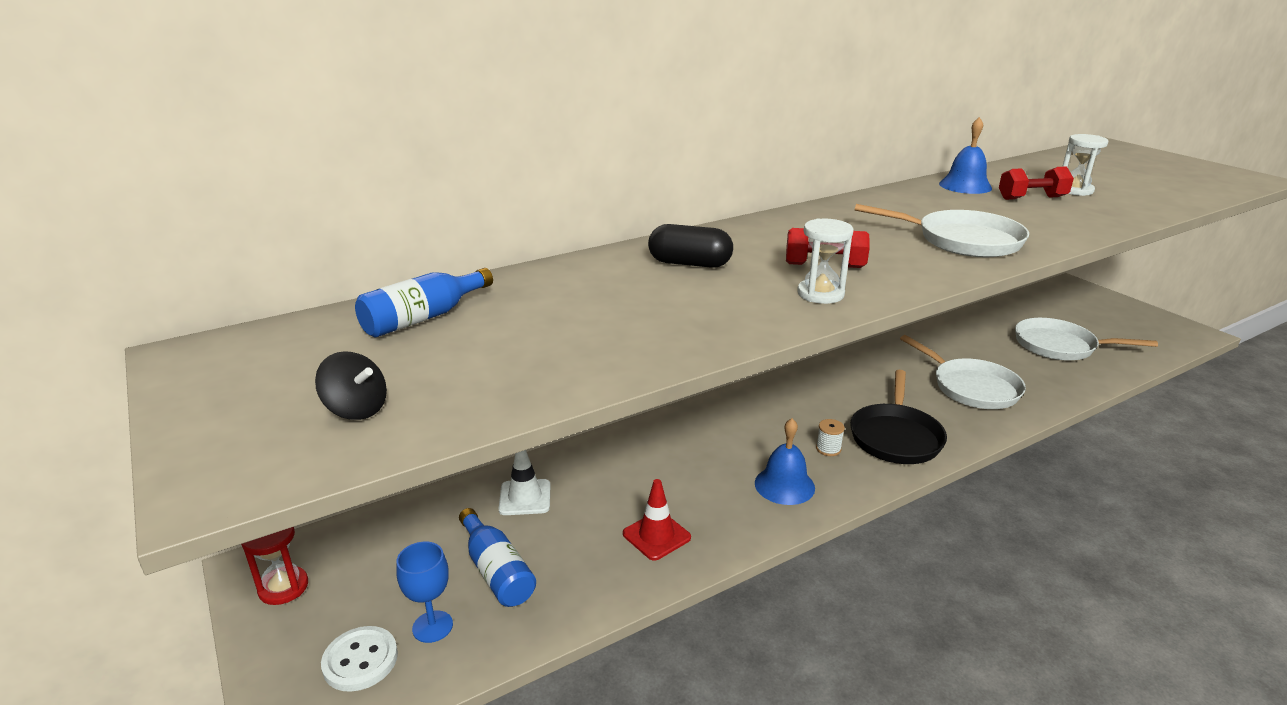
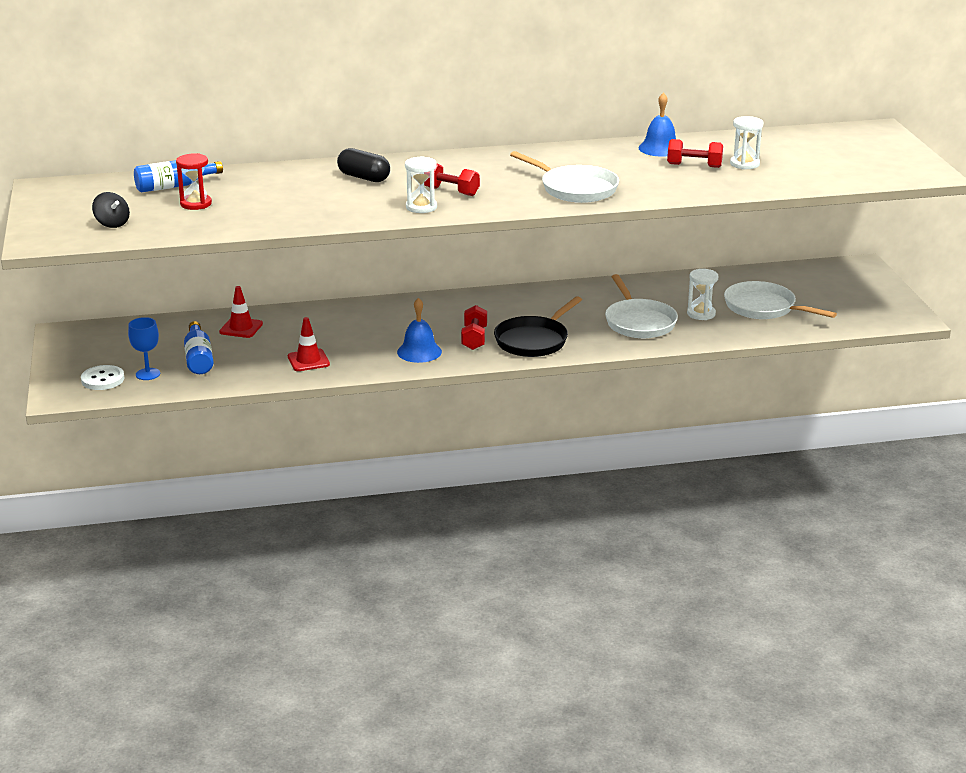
camera: 20 degrees right, 0 degrees up
red hourglass [241,527,308,605] -> red hourglass moved to [176,153,212,210]
white traffic cone [499,450,551,515] -> red traffic cone [219,286,263,338]
white spool [816,419,845,456] -> red dumbbell [461,305,487,350]
none -> white hourglass [687,269,718,320]

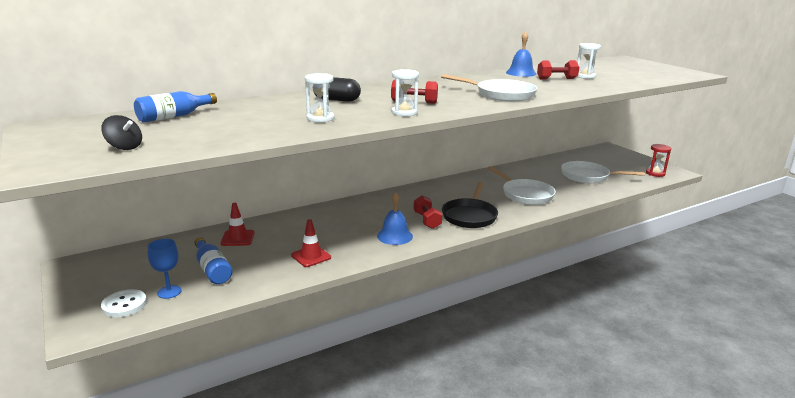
camera: 20 degrees left, 5 degrees down
red hourglass [176,153,212,210] -> red hourglass moved to [646,144,671,177]
white hourglass [687,269,718,320] -> white hourglass moved to [305,73,334,123]

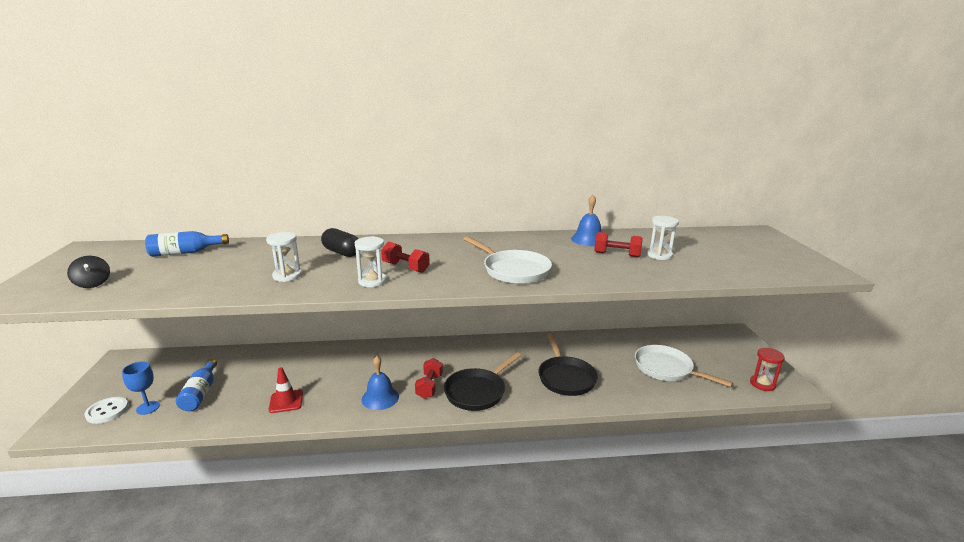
camera: 25 degrees right, 0 degrees up
red traffic cone [221,203,255,246] -> none
white pan [487,166,556,205] -> black pan [538,333,598,396]

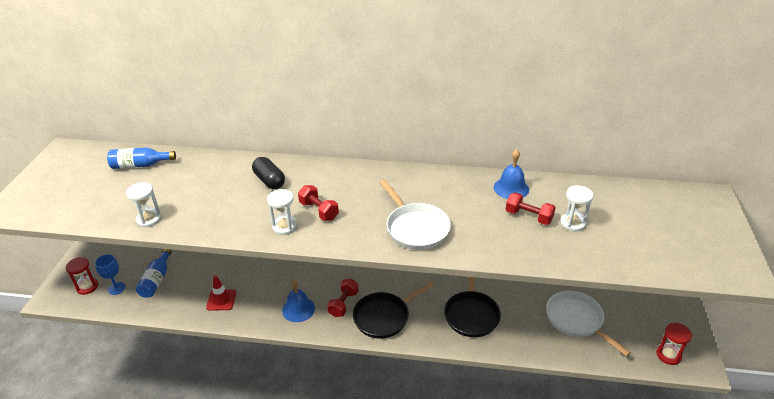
camera: 15 degrees right, 15 degrees up
black spinning top [67,256,110,288] -> none
white button [85,397,128,424] -> red hourglass [66,257,98,295]
white hourglass [266,232,302,282] -> white hourglass moved to [126,182,162,227]

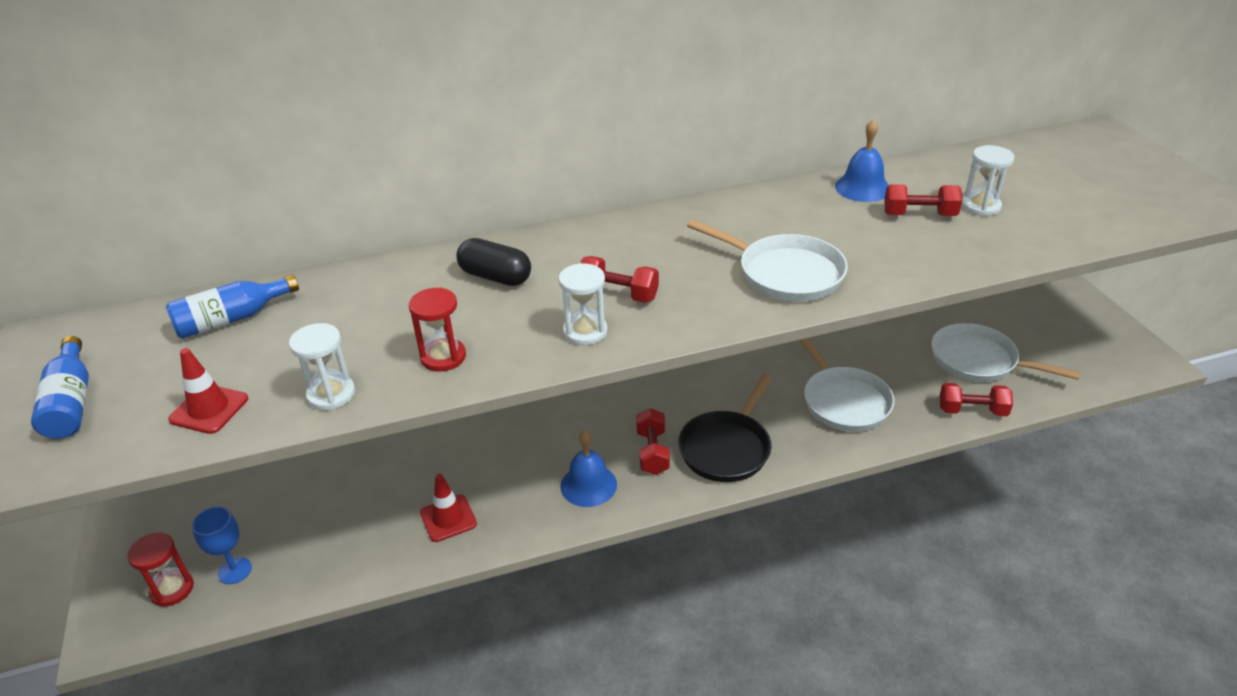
camera: 25 degrees left, 0 degrees up
blue bottle [136,249,172,298] -> blue bottle moved to [31,336,89,439]
black pan [444,277,501,337] -> white pan [799,338,894,432]
red hourglass [656,323,692,365] -> red hourglass moved to [409,287,466,372]
none -> red traffic cone [168,348,248,434]
none -> red dumbbell [940,383,1013,416]

